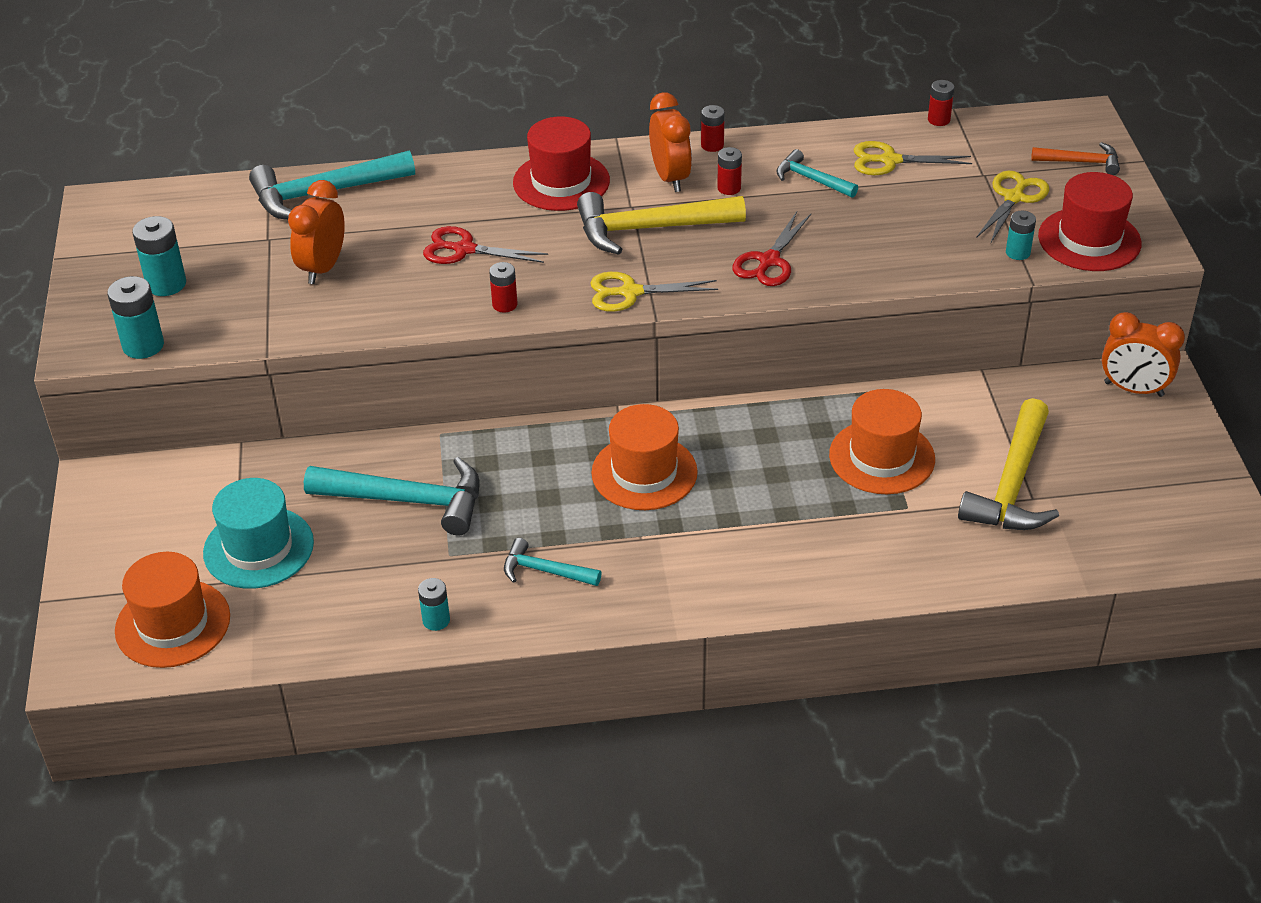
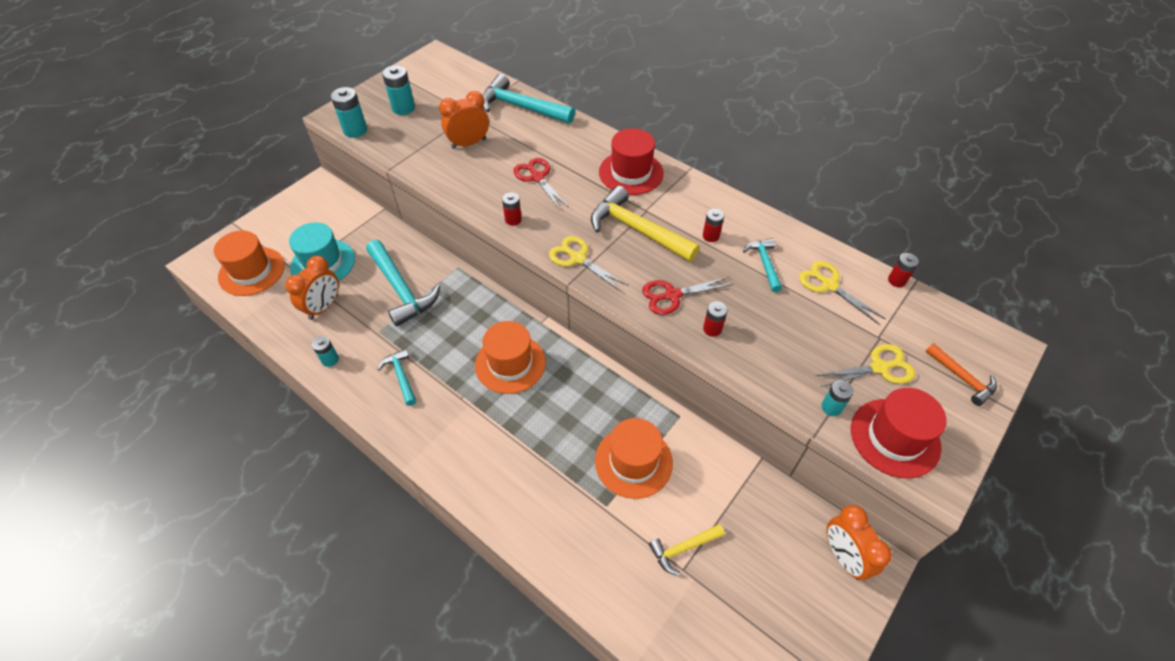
camera: 45 degrees right, 10 degrees up
orange clock [649,92,692,192] -> orange clock moved to [285,256,339,320]
red battery [701,105,725,152] -> red battery moved to [703,301,728,337]
yellow hammer [958,398,1059,530] -> yellow hammer [649,524,725,575], size x0.54

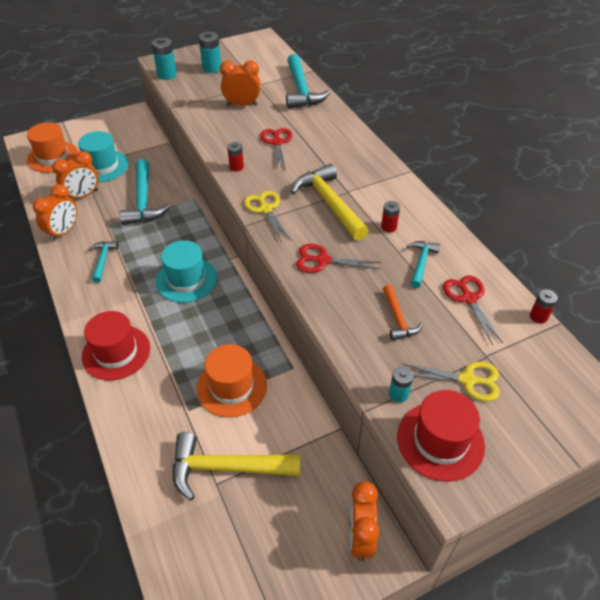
camera: 25 degrees right, 5 degrees down
turquoise battery [312,336,339,367] -> orange clock [33,184,77,241]
orange hat [475,321,546,394] -> turquoise hat [156,240,217,303]
turquoise hammer [483,74,575,124] -> turquoise hammer turned 150 degrees counterclockwise [286,54,331,109]
red hat [599,129,664,195] -> red hat moved to [82,311,150,381]
yellow hammer [649,524,725,575] -> yellow hammer [173,432,300,500], size x1.86
red battery [703,301,728,337] -> none
yellow scissors [799,261,886,324] -> red scissors [443,275,503,345]
orange hammer [925,343,997,406] -> orange hammer moved to [383,284,423,341]

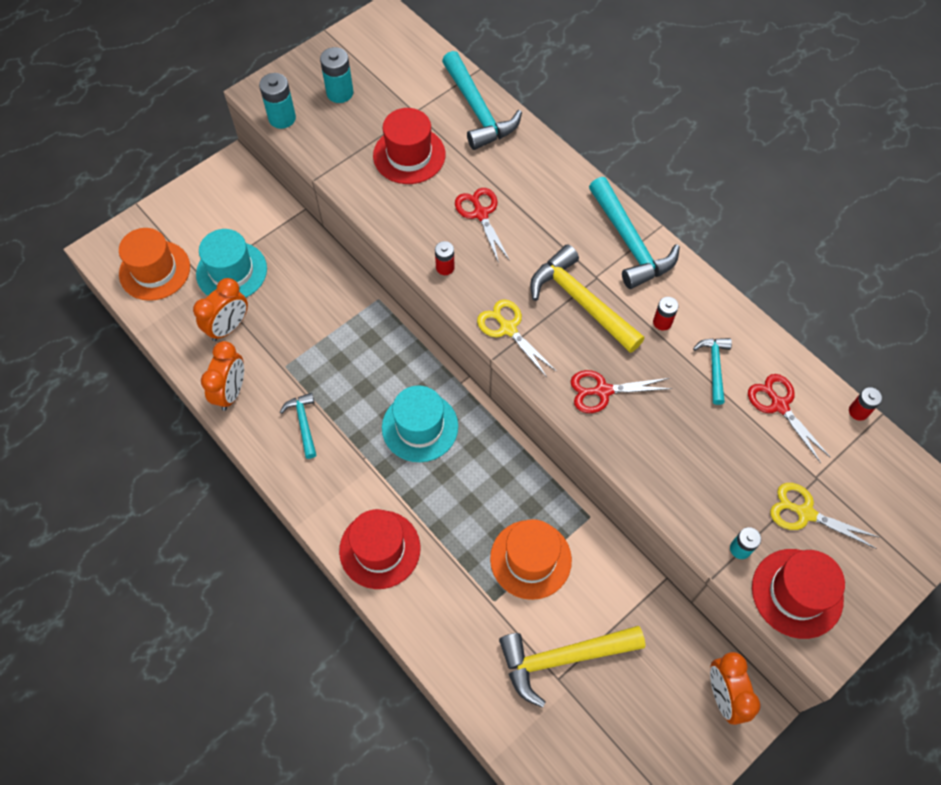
camera: 15 degrees left, 15 degrees up
turquoise hammer [120,159,170,225] -> turquoise hammer moved to [589,177,680,289]
orange clock [220,60,260,106] -> red hat [373,108,445,184]
orange hammer [383,284,423,341] -> none
yellow scissors [401,362,500,402] -> yellow scissors turned 150 degrees counterclockwise [770,483,880,549]

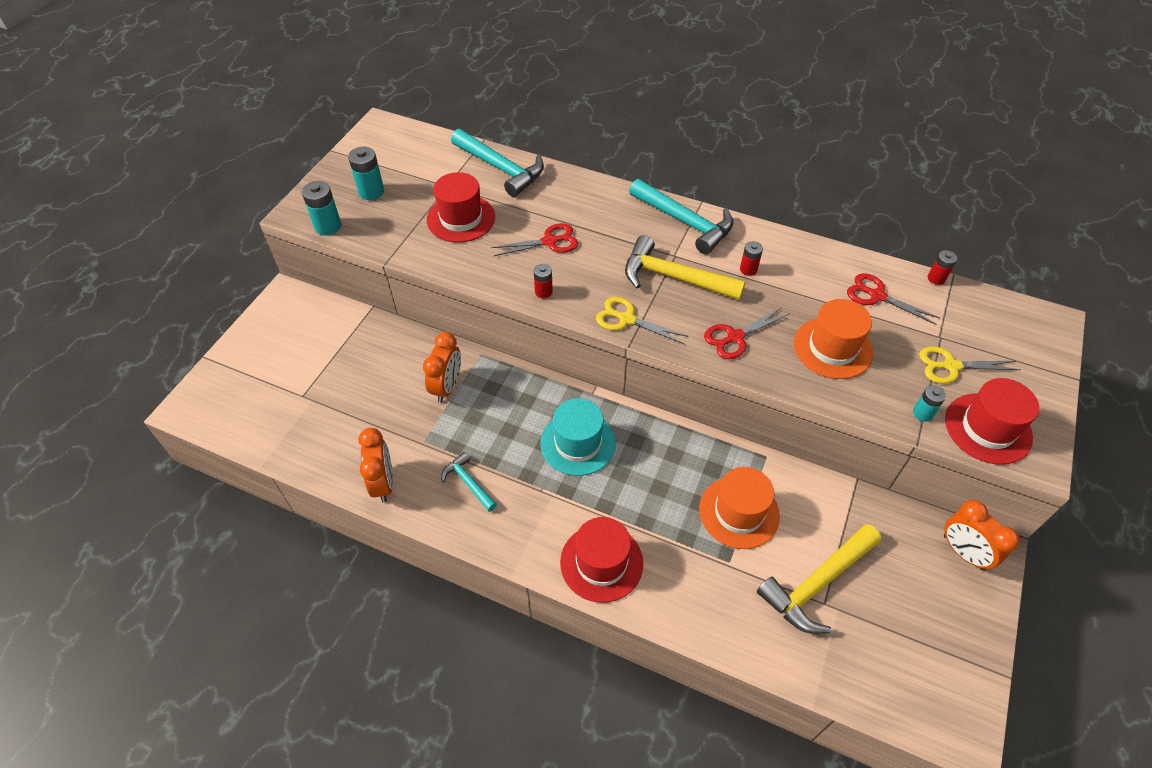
camera: 25 degrees left, 10 degrees down
orange hat [119,228,190,301] -> orange hat moved to [794,299,873,379]
orange clock [193,278,248,341] -> orange clock moved to [423,332,461,403]
turquoise hat [196,229,267,297] -> none
red scissors [455,188,510,263] -> red scissors turned 120 degrees clockwise [491,223,578,256]
turquoise hammer [693,338,732,405] -> none

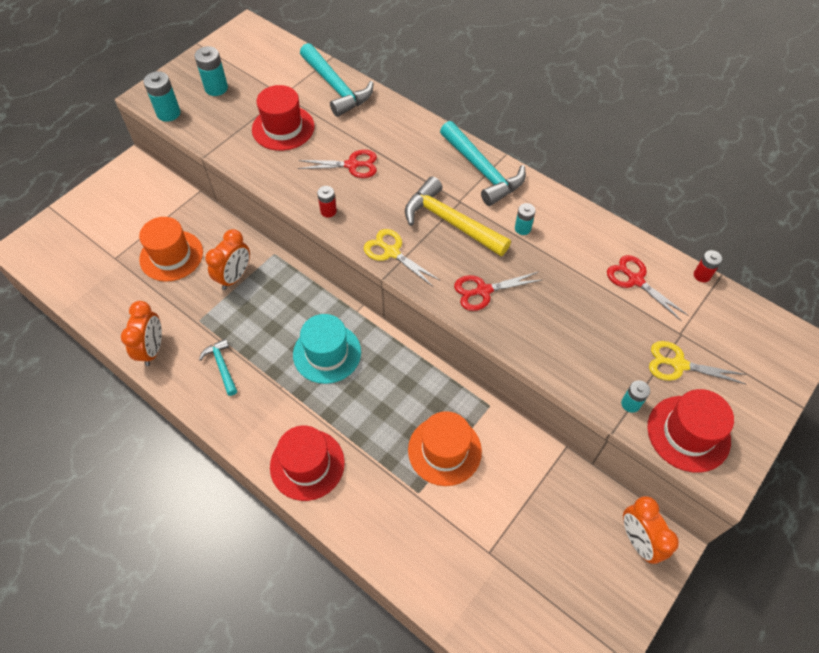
camera: 15 degrees right, 5 degrees up
red battery [740,241,763,276] -> turquoise battery [515,203,536,235]
yellow hammer [757,524,881,634] -> none
orange hat [794,299,873,379] -> orange hat moved to [139,217,203,282]

